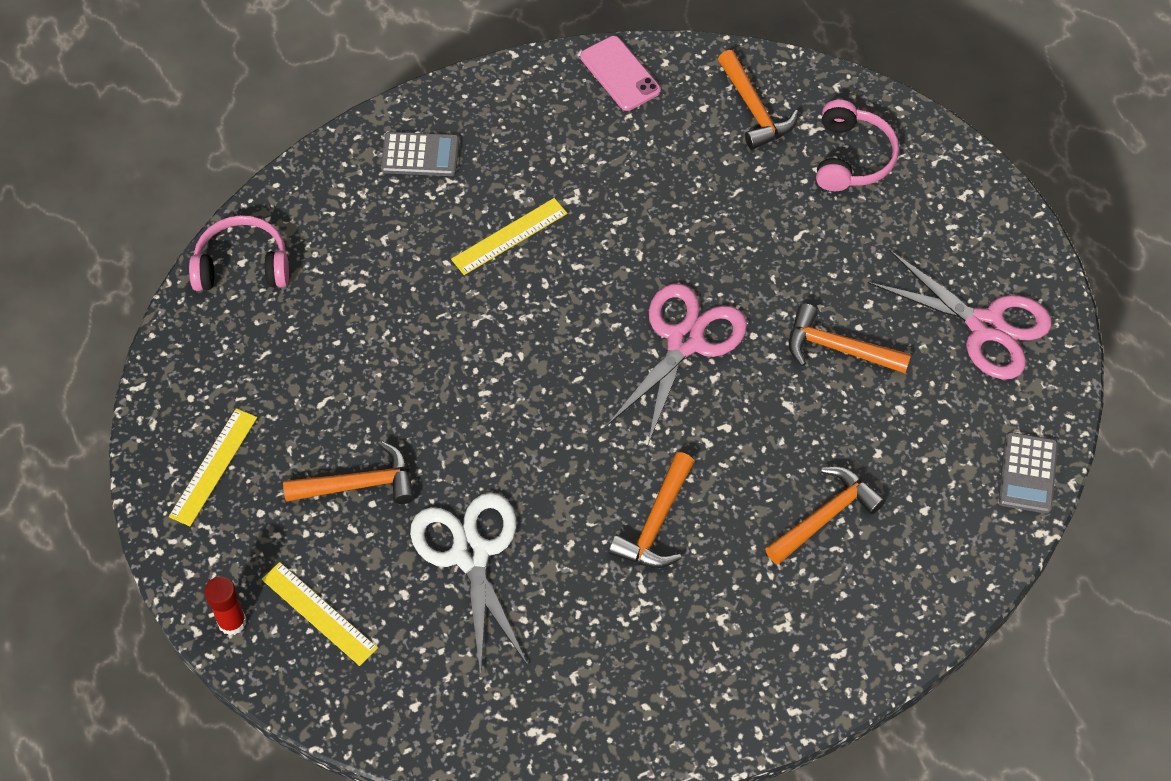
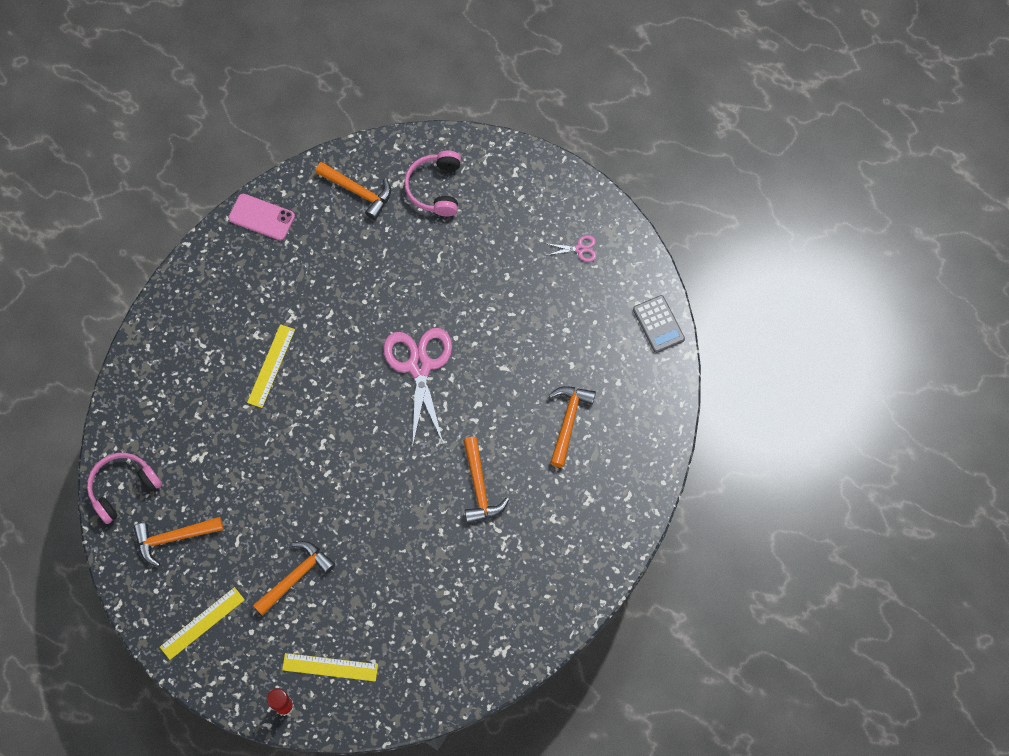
camera: 35 degrees left, 10 degrees up
yellow ruler [169,408,257,526] -> yellow ruler turned 60 degrees clockwise [160,587,245,660]
grey calculator [381,132,459,176] -> none
white scissors [410,493,528,677] -> none
orange hammer [789,304,911,373] -> orange hammer moved to [133,517,224,567]
pink headphones [816,100,899,191] -> pink headphones turned 150 degrees counterclockwise [404,150,461,216]
pink scissors [868,250,1052,380] -> pink scissors [545,235,596,262], size x0.43

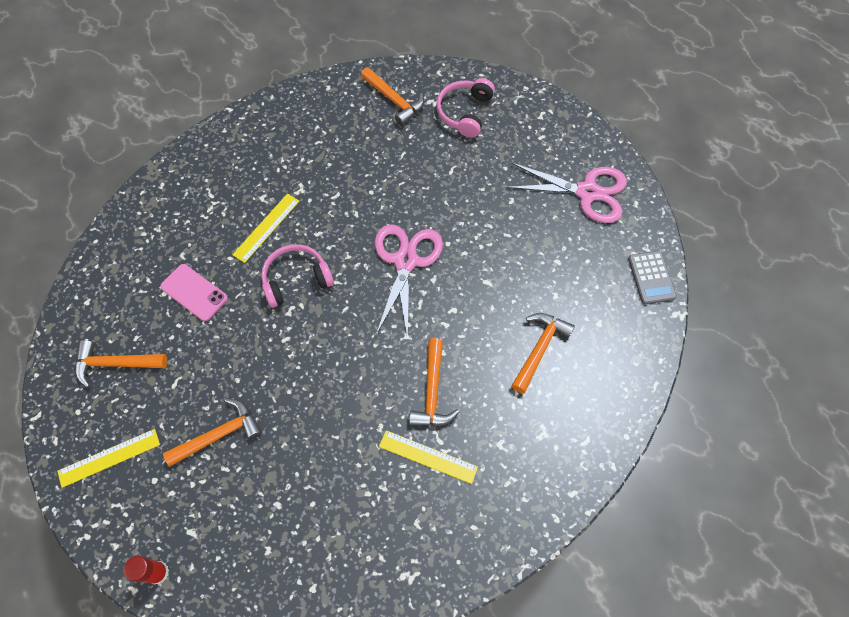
camera: 15 degrees right, 5 degrees down
pink headphones [87,453,162,524] -> pink headphones moved to [261,244,334,308]
pink phone [228,194,295,240] -> pink phone moved to [160,264,228,321]
yellow ruler [282,653,378,682] -> yellow ruler moved to [379,430,478,484]
pink scissors [545,235,596,262] -> pink scissors [506,163,627,223], size x2.34

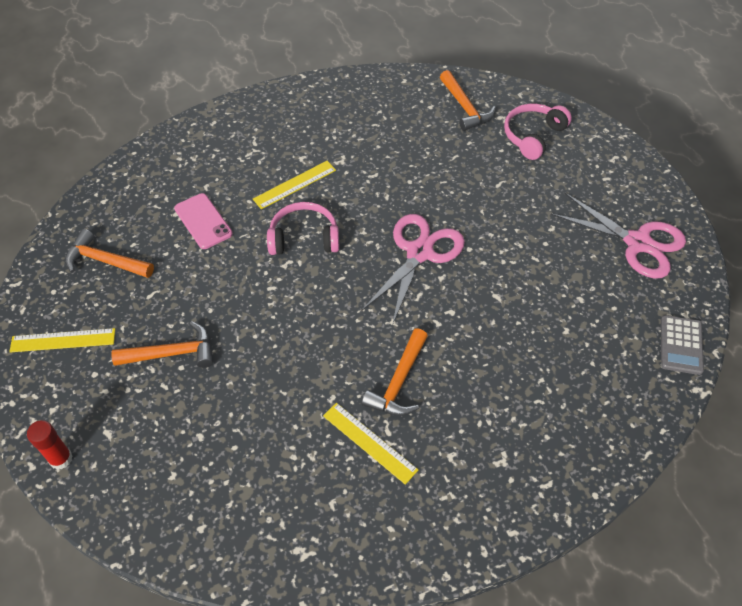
camera: 20 degrees right, 10 degrees down
orange hammer [511,313,575,393] -> none

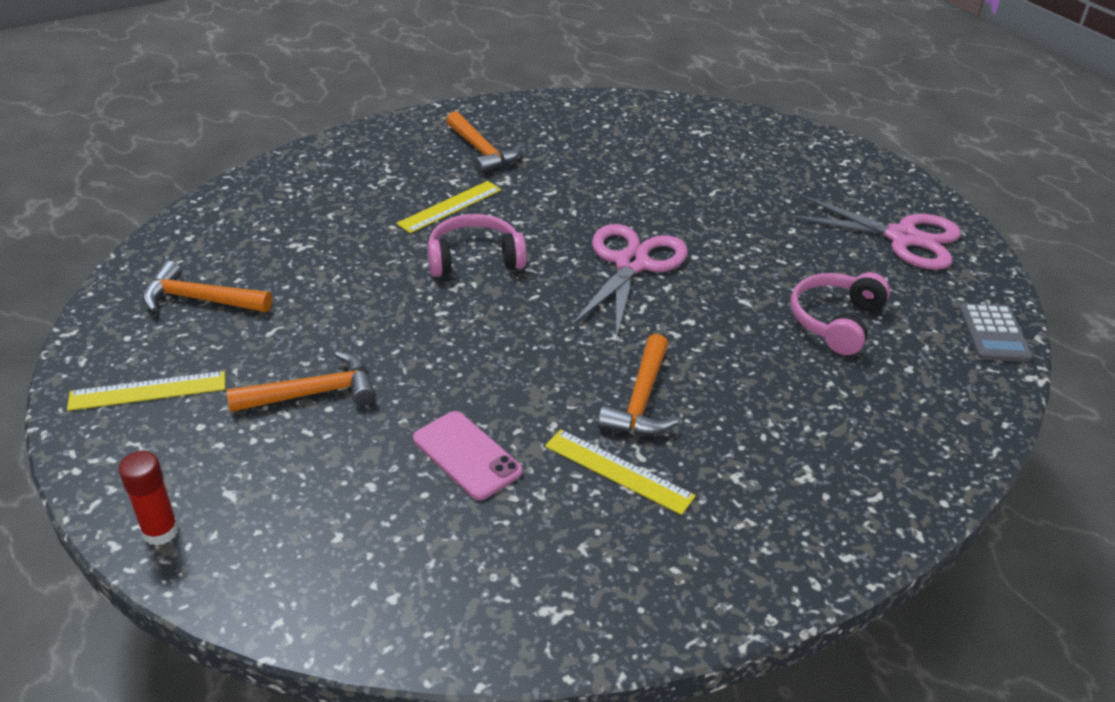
camera: 10 degrees left, 15 degrees down
pink phone [174,193,233,249] -> pink phone moved to [413,411,523,500]
orange hammer [440,70,496,131] -> orange hammer moved to [446,111,522,174]
pink headphones [504,104,572,160] -> pink headphones moved to [790,272,890,355]

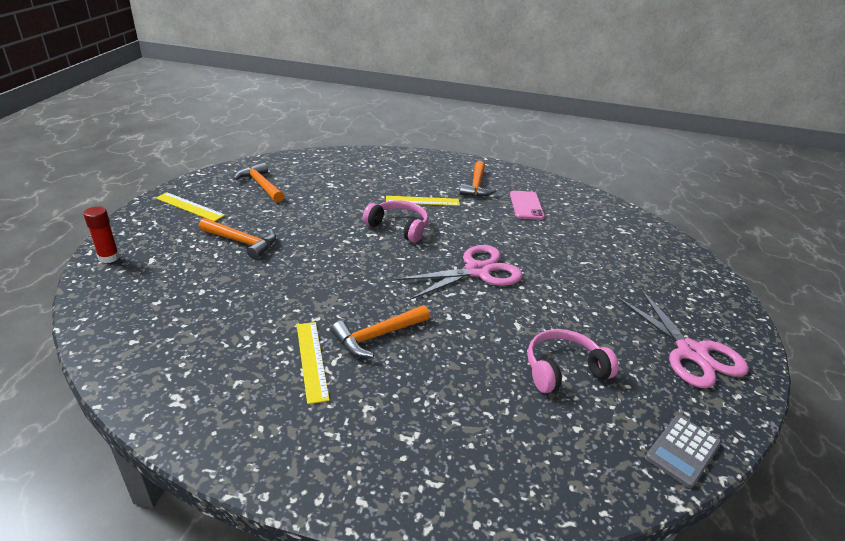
camera: 40 degrees right, 5 degrees down
pink phone [413,411,523,500] -> pink phone moved to [510,191,545,220]

